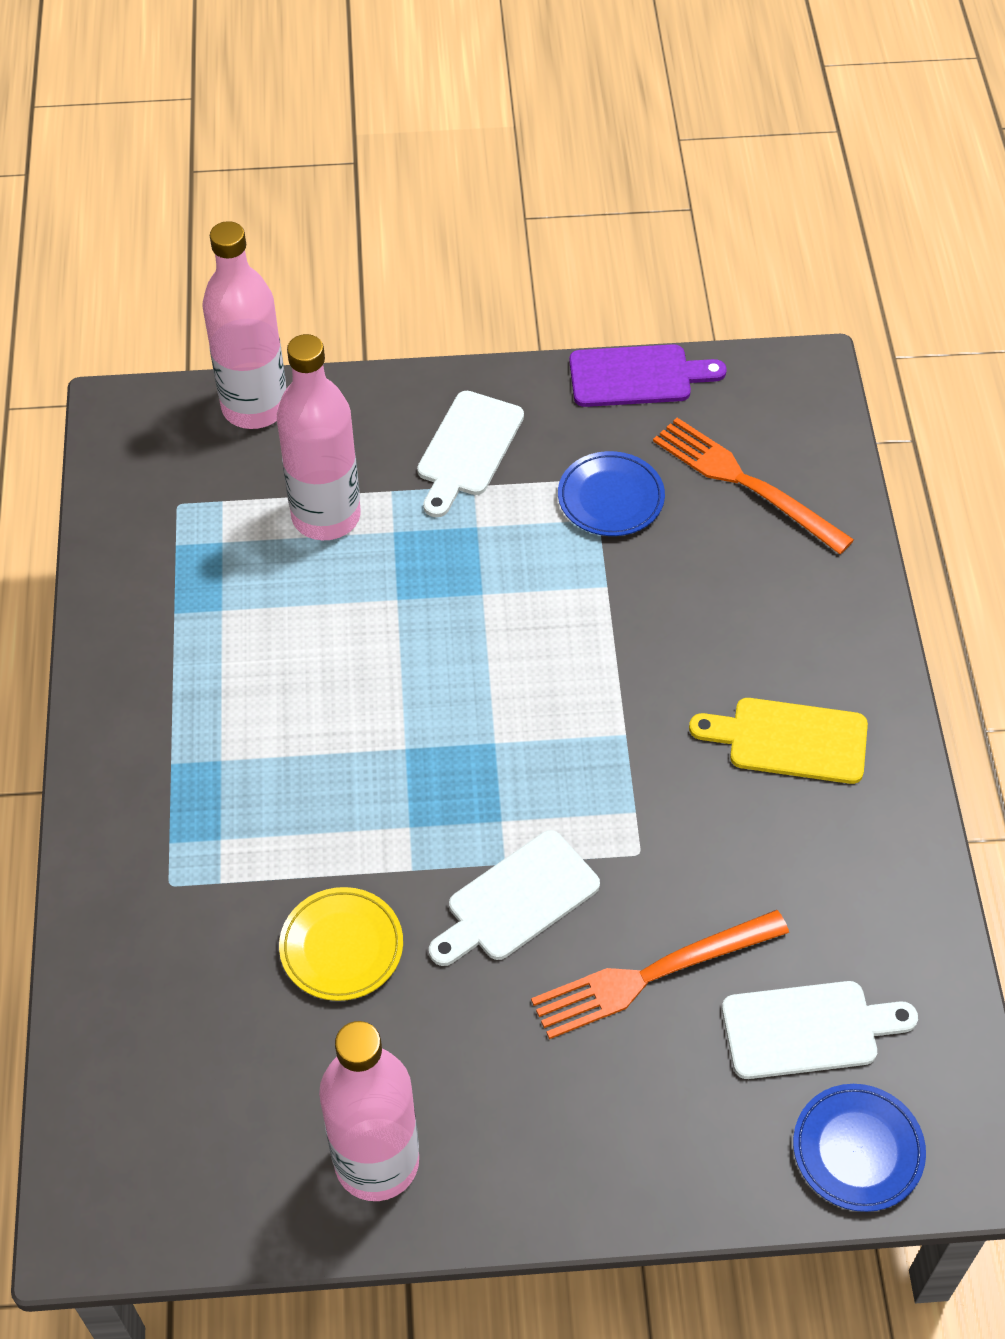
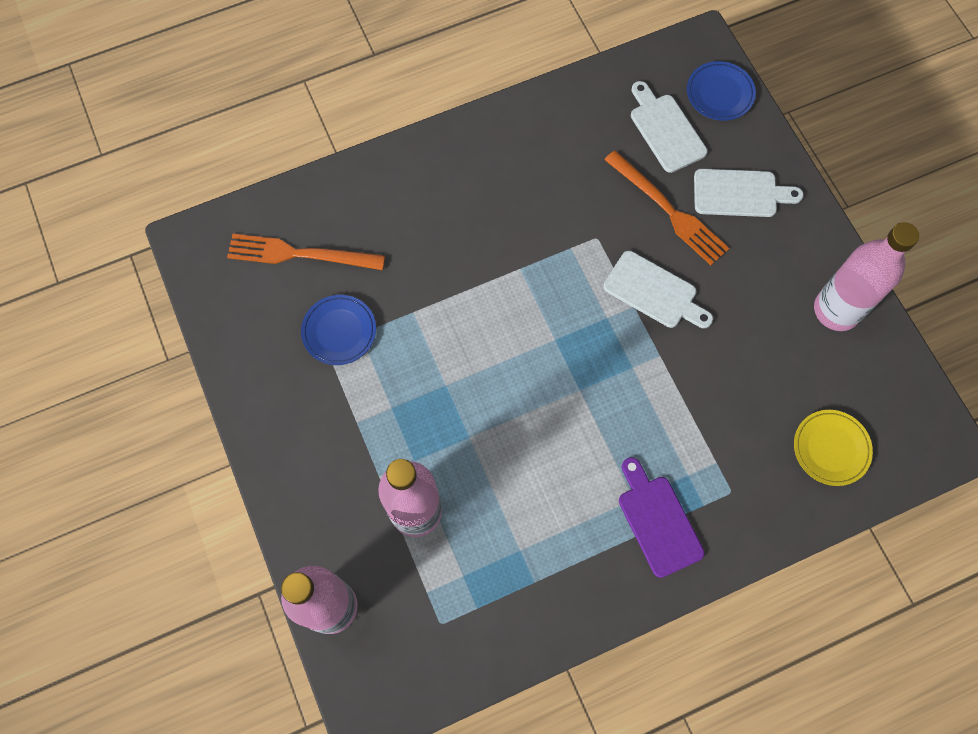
camera: 110 degrees left, 15 degrees up
yellow plate [279,887,403,1001] -> yellow plate moved to [794,410,873,486]
white cutting board [417,391,524,517] -> white cutting board moved to [694,169,804,217]
purple cutting board [569,344,727,407] -> purple cutting board moved to [619,457,705,578]
orange fork [653,418,854,554] -> orange fork turned 75 degrees clockwise [227,234,385,270]
yellow cutting board [689,698,868,784] -> none

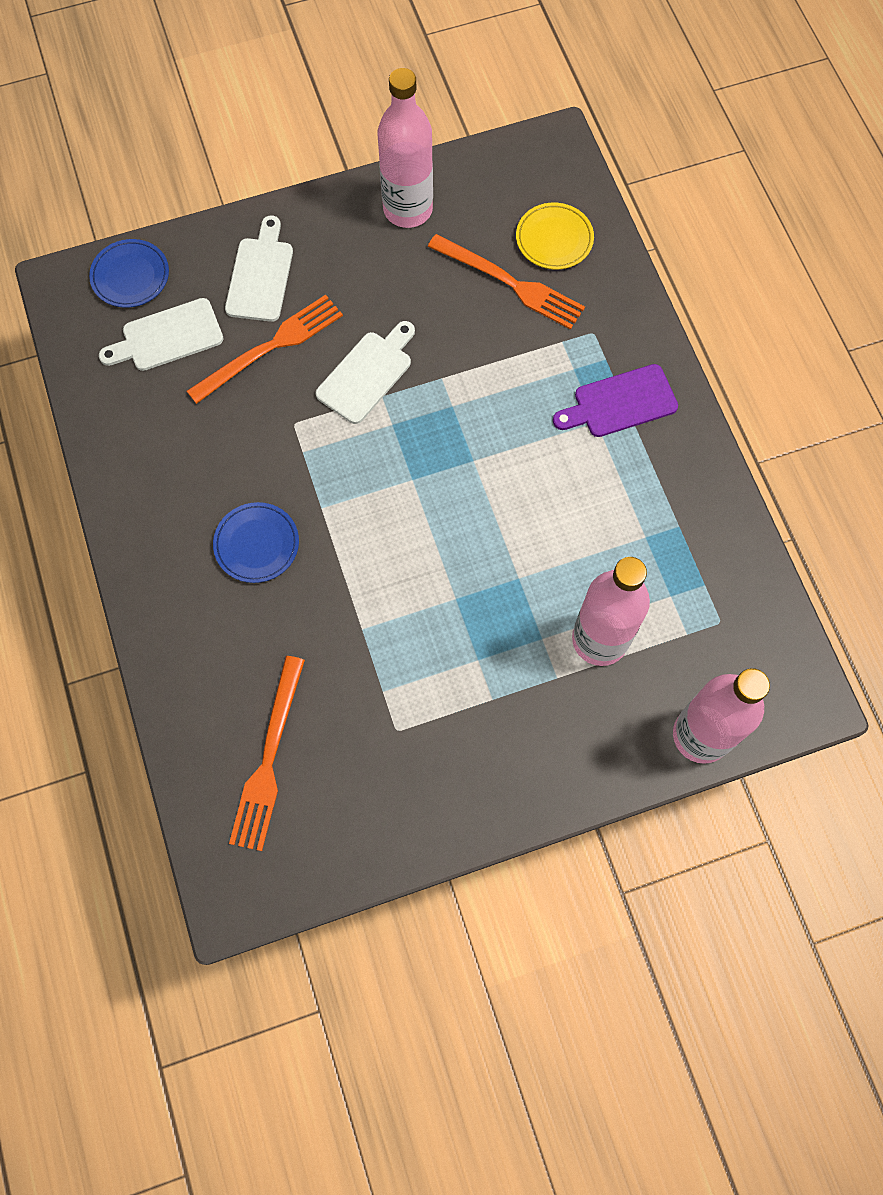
camera: 85 degrees left, 0 degrees up
blue plate [301,295,376,365] -> blue plate moved to [213,502,299,583]
none -> orange fork [428,234,585,330]

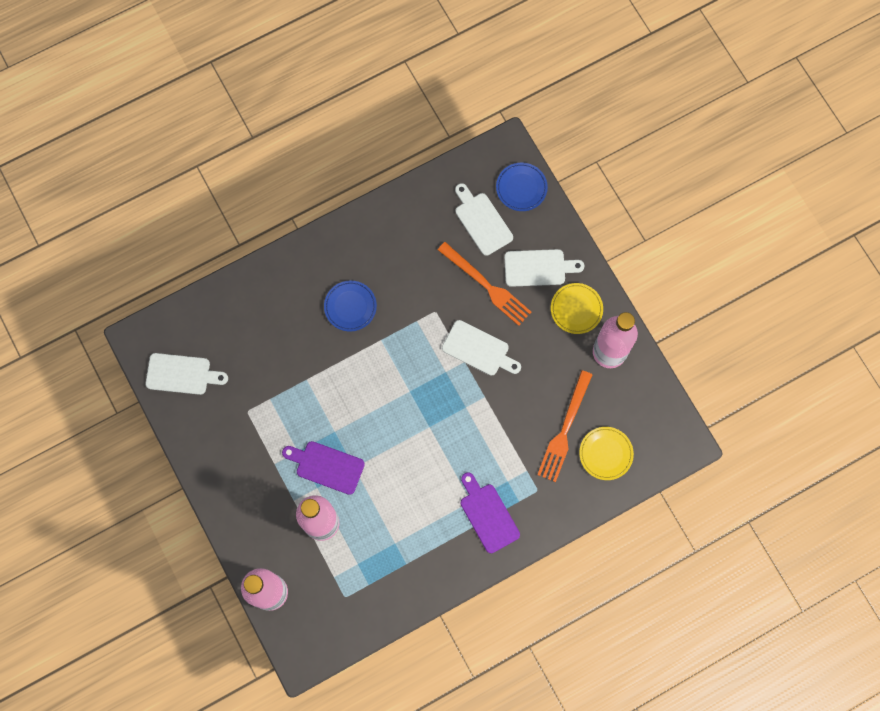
camera: 80 degrees right, 5 degrees up
orange fork [229,656,305,851] -> none
none -> white cutting board [145,353,228,395]
none -> purple cutting board [282,441,365,495]
none -> yellow plate [551,283,603,334]

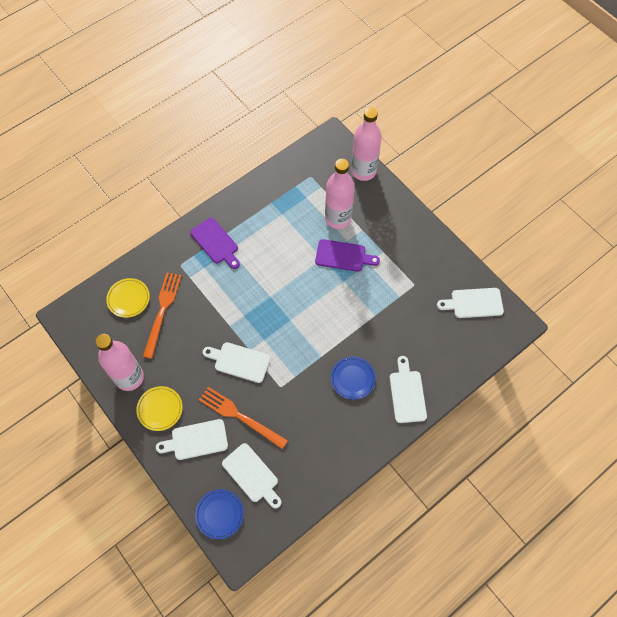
camera: 170 degrees right, 10 degrees down
none -> white cutting board [390,356,427,423]

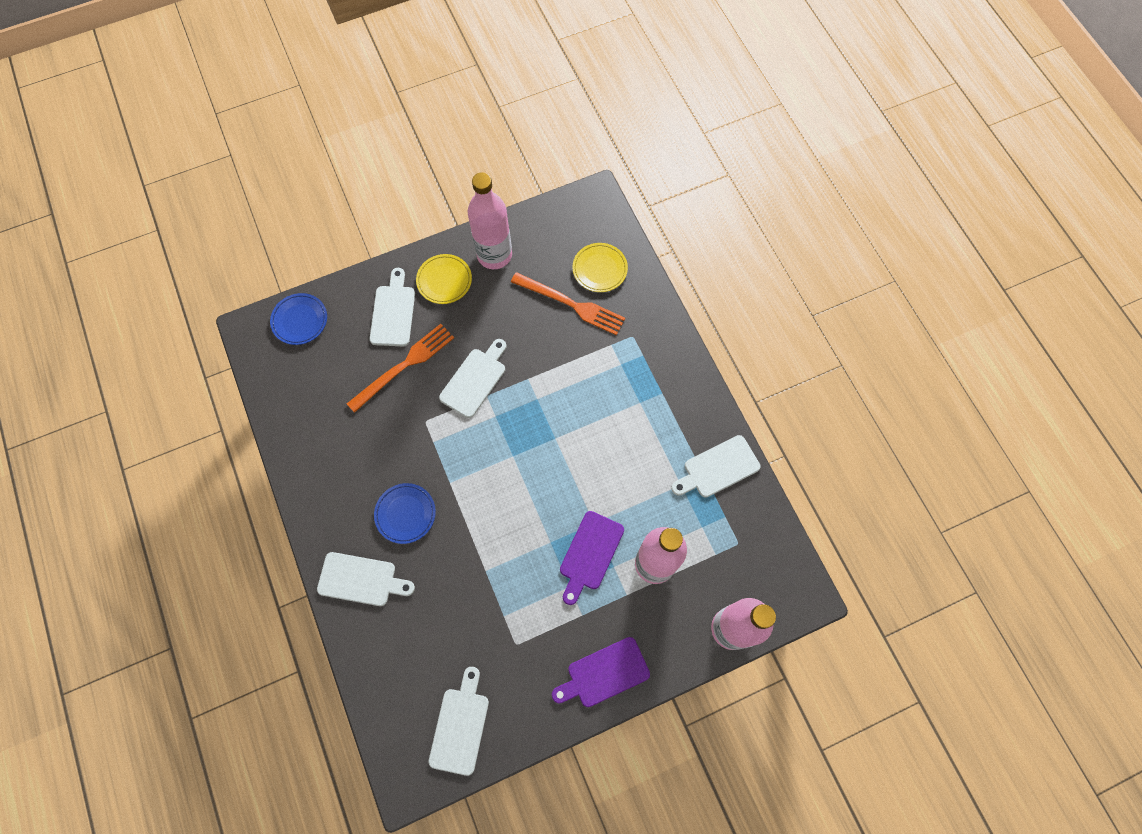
camera: 105 degrees right, 5 degrees up
purple cutting board [190,218,240,269] -> purple cutting board moved to [552,637,650,707]
white cutting board [222,443,281,509] -> white cutting board moved to [671,435,761,498]

